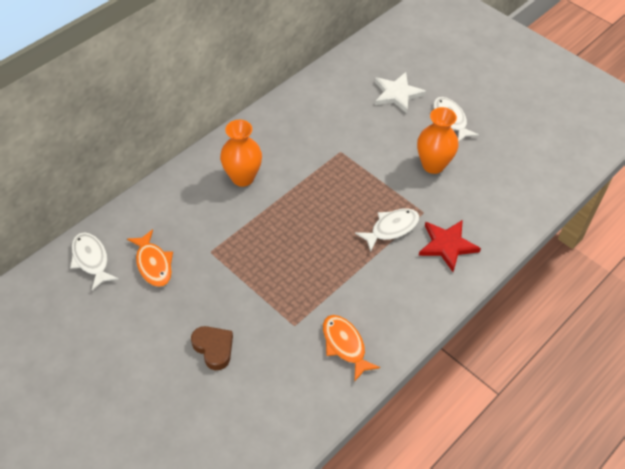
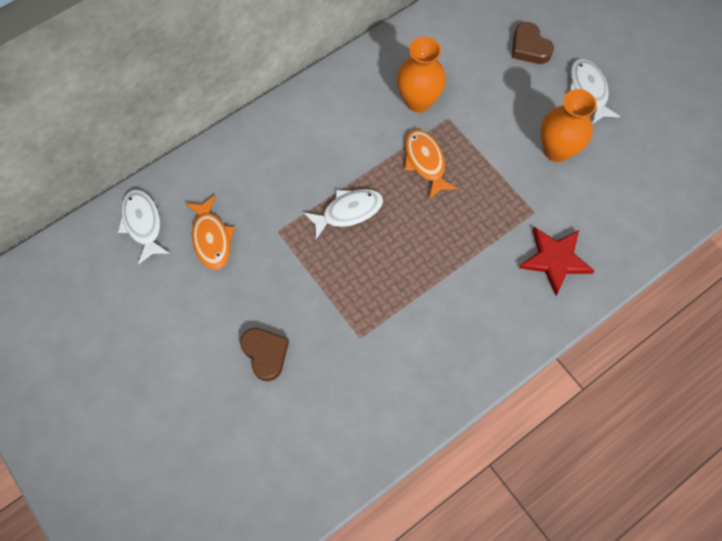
camera: 10 degrees right, 15 degrees up
orange vase [220,120,262,187] -> orange vase moved to [397,37,446,112]
orange fish [323,315,380,381] -> orange fish moved to [405,129,458,199]
white fish [355,208,419,252] -> white fish moved to [303,189,383,239]
white star [375,72,426,114] -> brown heart [512,22,554,64]

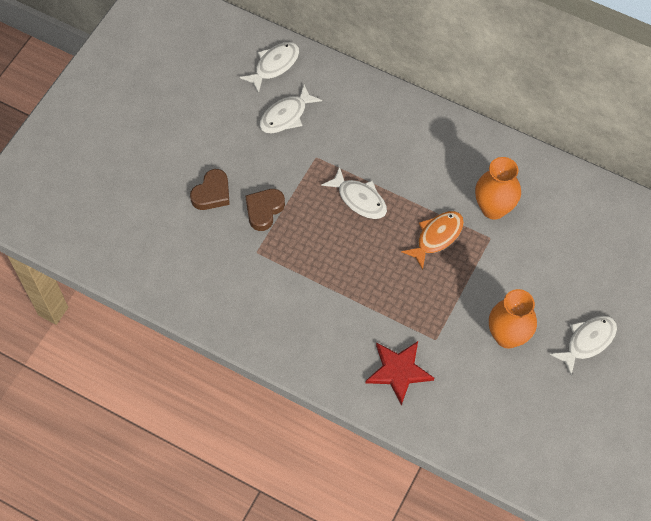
camera: 65 degrees right, 5 degrees down
orange fish [185,195,235,270] -> white fish [259,85,322,133]
brown heart [512,22,554,64] -> brown heart moved to [245,189,285,231]

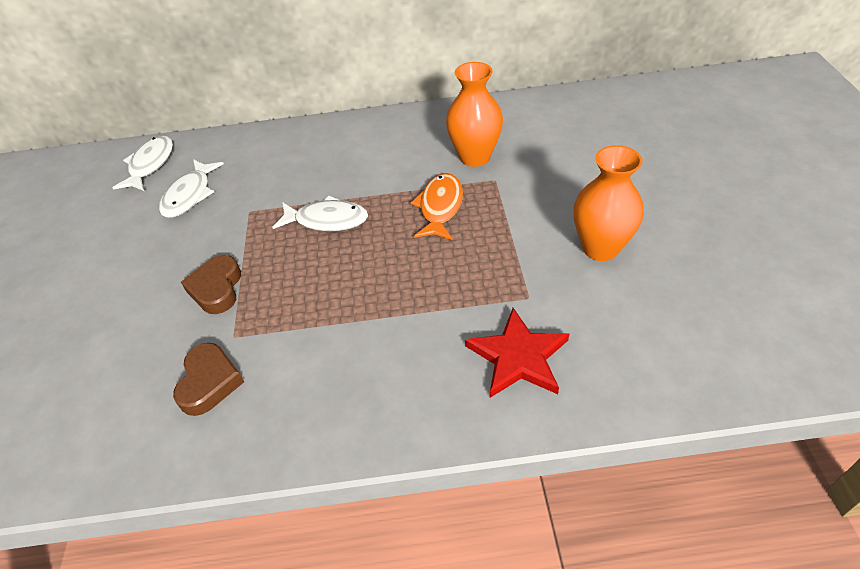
camera: 30 degrees left, 15 degrees down
brown heart [190,169,230,210] -> brown heart moved to [173,343,244,416]
white fish [550,316,617,376] -> none

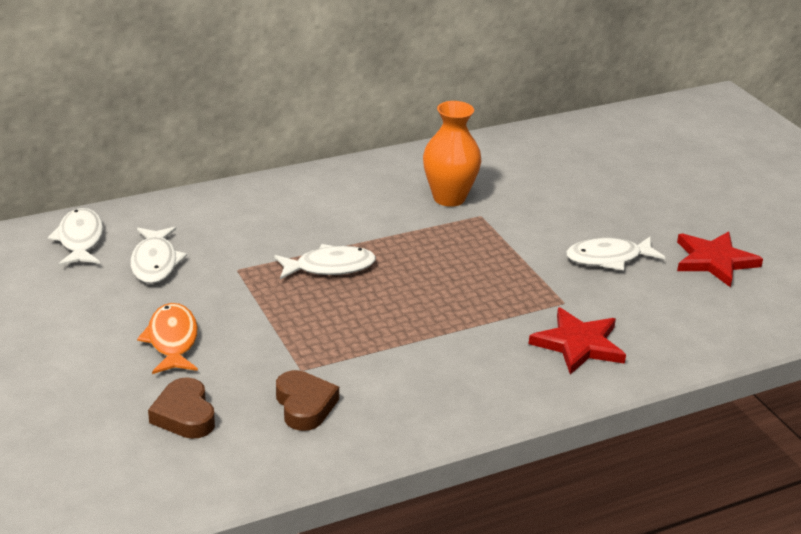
camera: 25 degrees left, 15 degrees down
brown heart [181,255,241,314] -> brown heart moved to [148,377,215,439]
orange fish [411,173,463,240] -> orange fish moved to [137,303,198,374]
orange vase [574,145,644,261] -> white fish [566,237,665,270]
none -> red star [677,231,763,288]

